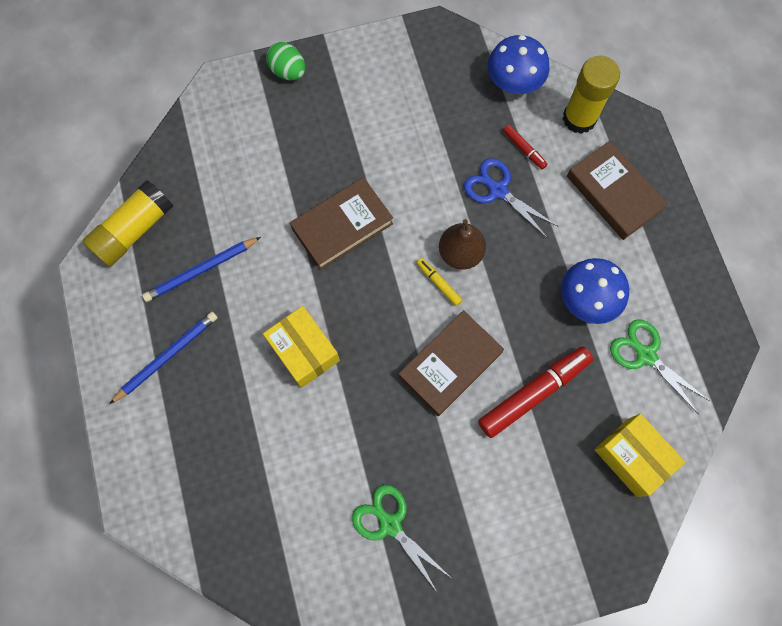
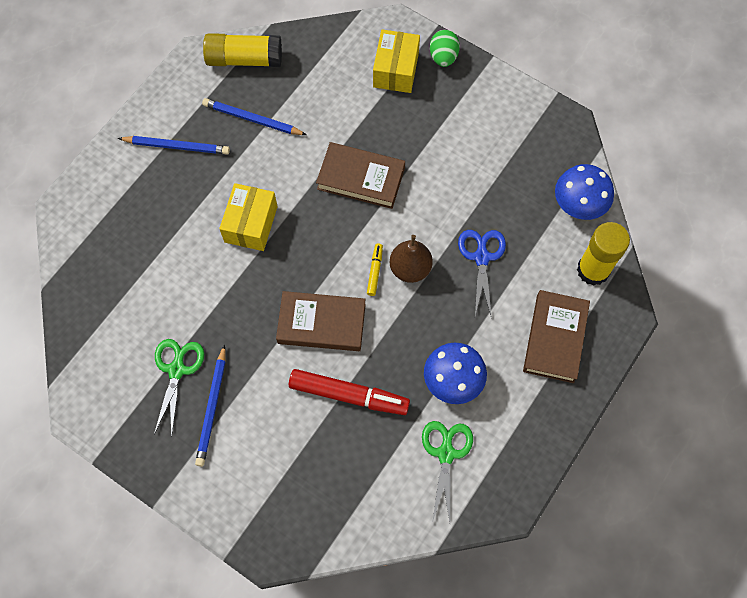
camera: 50 degrees right, 5 degrees down
red marker [503,125,547,169] -> none
yellow box [594,414,685,497] -> yellow box moved to [373,29,420,93]
none -> blue pencil [195,344,226,467]

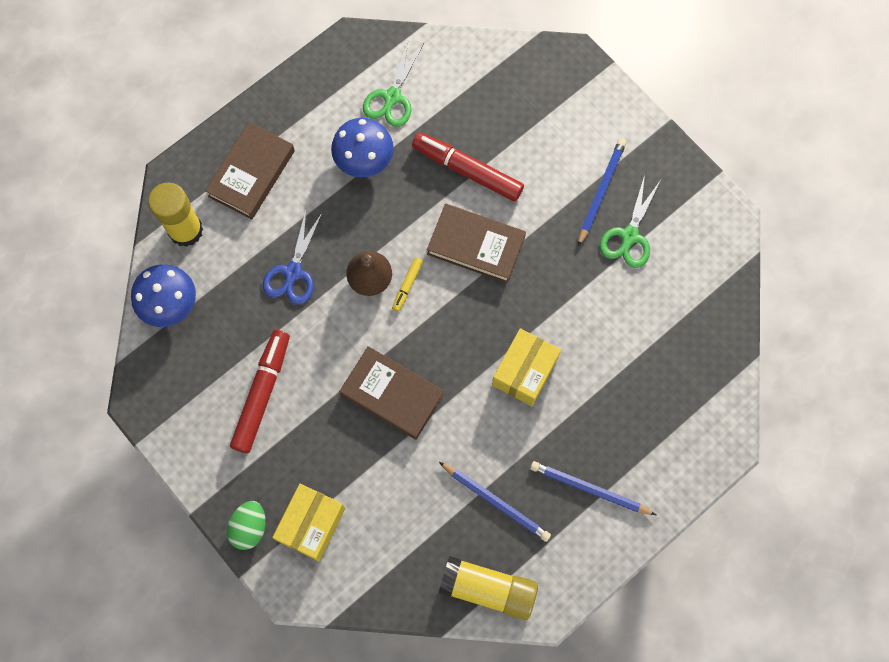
camera: 165 degrees left, 5 degrees up
none -> red marker [230,330,290,453]

